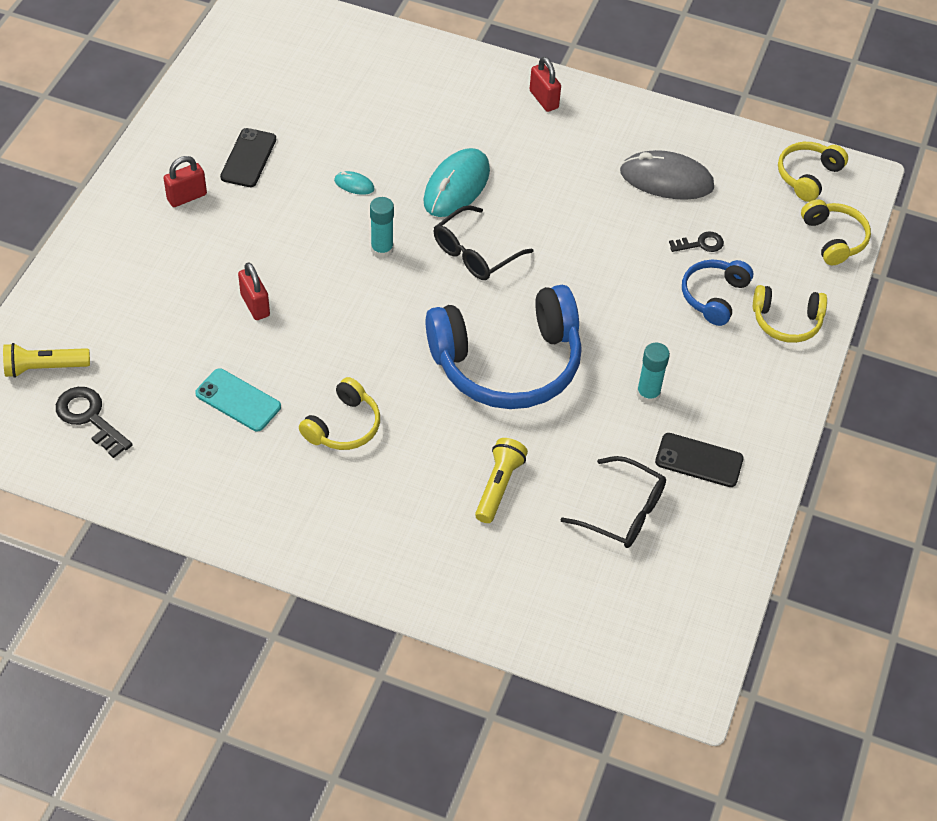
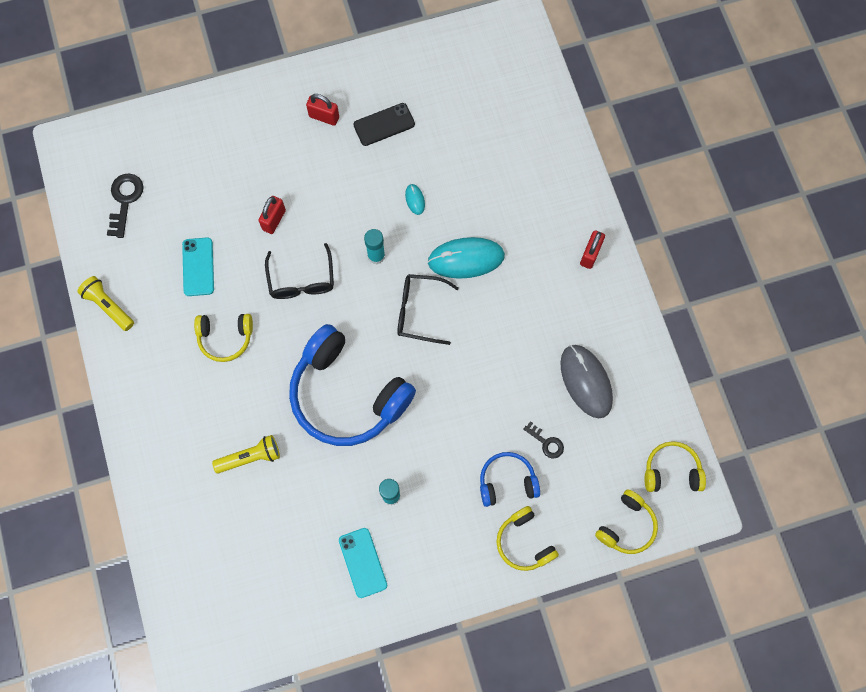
camera: 55 degrees right, 20 degrees up
yellow flashlight [3,343,90,378] -> yellow flashlight moved to [77,276,134,331]
black glasses [561,456,666,548] -> black glasses moved to [265,243,334,299]
black phone [655,433,744,487] -> turquoise phone [339,528,387,598]

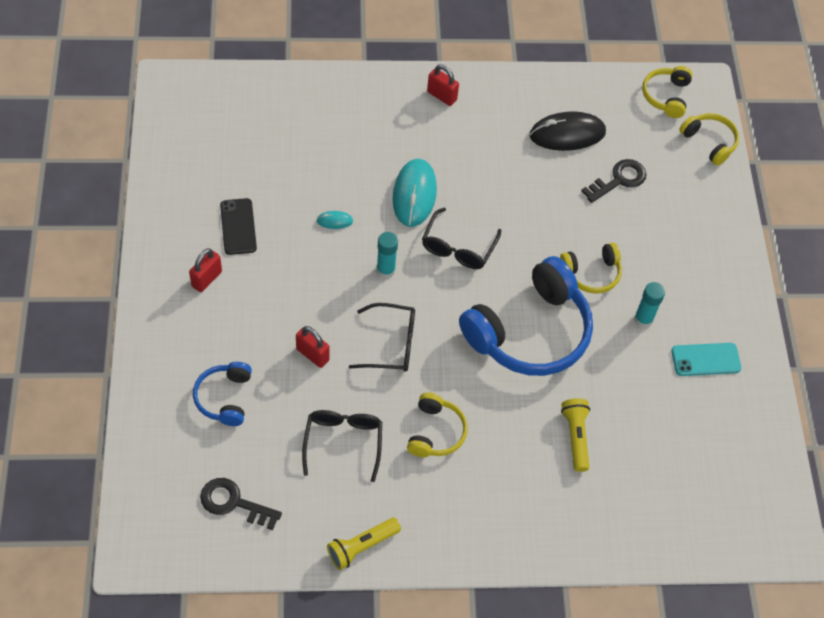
camera: 80 degrees left, 15 degrees down
turquoise phone [182,237,214,296] -> black glasses [302,410,382,482]
blue headphones [480,452,540,507] -> blue headphones moved to [193,362,252,426]
yellow headphones [497,506,559,571] -> yellow headphones moved to [560,243,622,294]
black key [523,421,564,459] -> black key [581,159,646,203], size x1.61
grey mouse [560,345,613,419] -> black mouse [529,111,606,151]

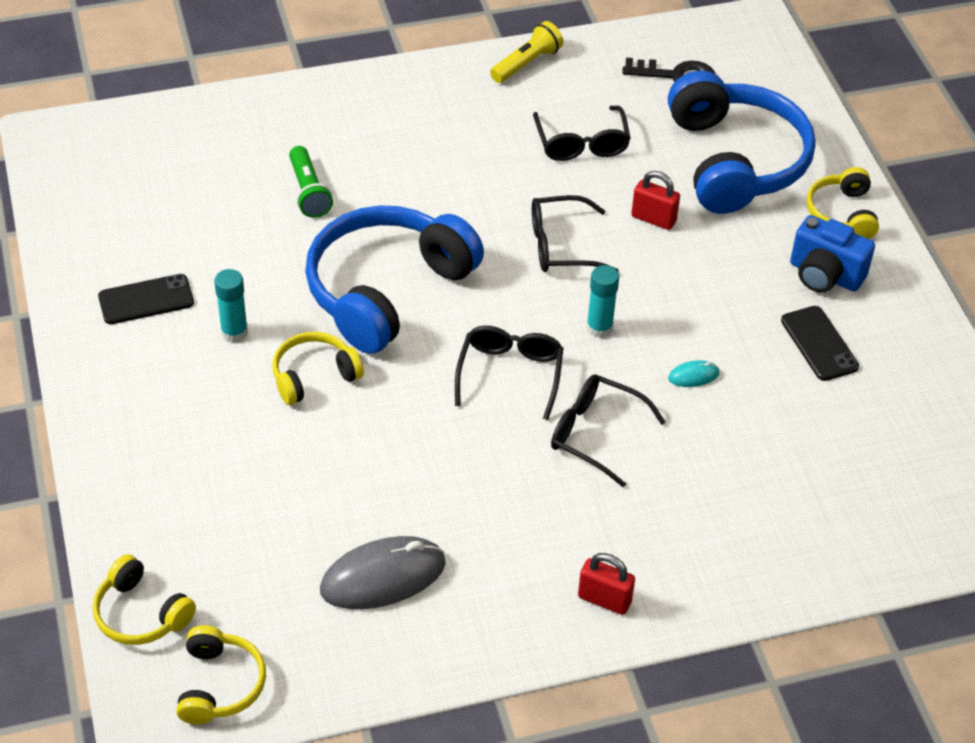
camera: 170 degrees right, 10 degrees down
red padlock [189,248,222,292] -> blue camera [790,215,875,293]
blue headphones [193,362,252,426] -> blue headphones [668,71,816,214], size x2.02
turquoise mouse [392,159,437,227] -> black glasses [551,374,666,487]
yellow headphones [407,392,468,457] -> yellow headphones moved to [807,167,879,239]
black mouse [529,111,606,151] -> grey mouse [320,536,446,609]
yellow flashlight [561,398,590,472] -> green flashlight [289,146,333,218]
black key [581,159,646,203] -> none
turquoise phone [671,343,741,376] -> black phone [98,274,194,324]

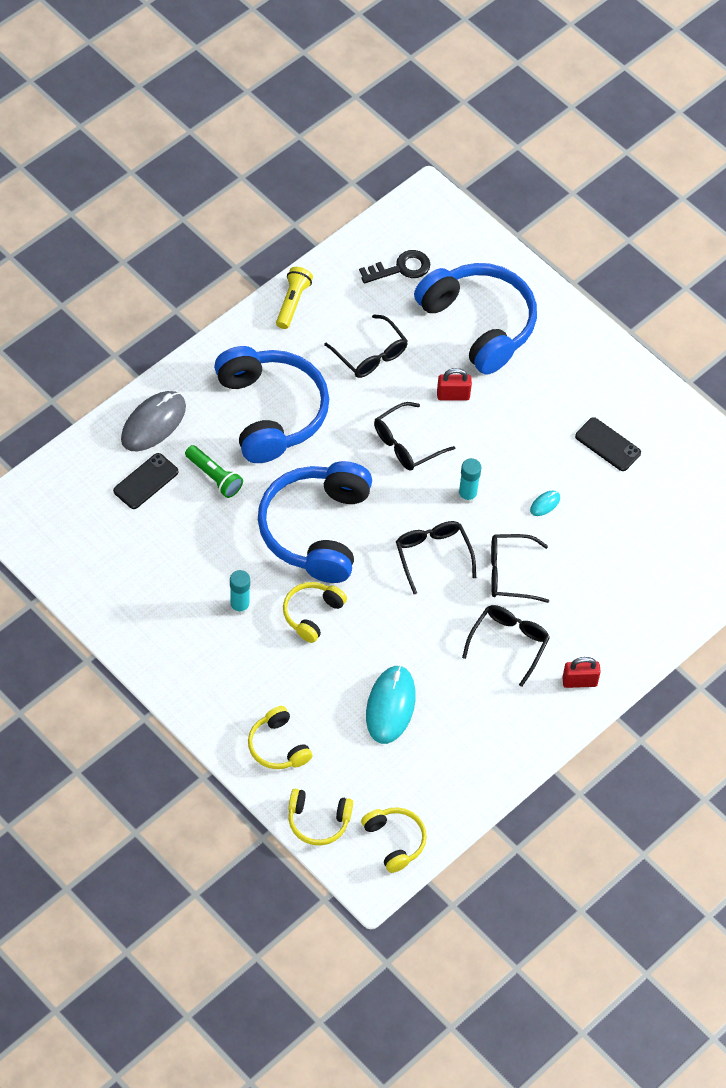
camera: 30 degrees left, 10 degrees up
black phone [98,274,194,324] -> black phone moved to [113,453,178,509]
grey mouse [320,536,446,609] -> grey mouse moved to [121,391,186,451]
blue camera [790,215,875,293] -> none
yellow headphones [807,167,879,239] -> yellow headphones moved to [248,706,312,769]
none -> blue headphones [214,346,329,463]
none -> turquoise mouse [366,665,416,744]
none -> black glasses [462,605,550,687]

